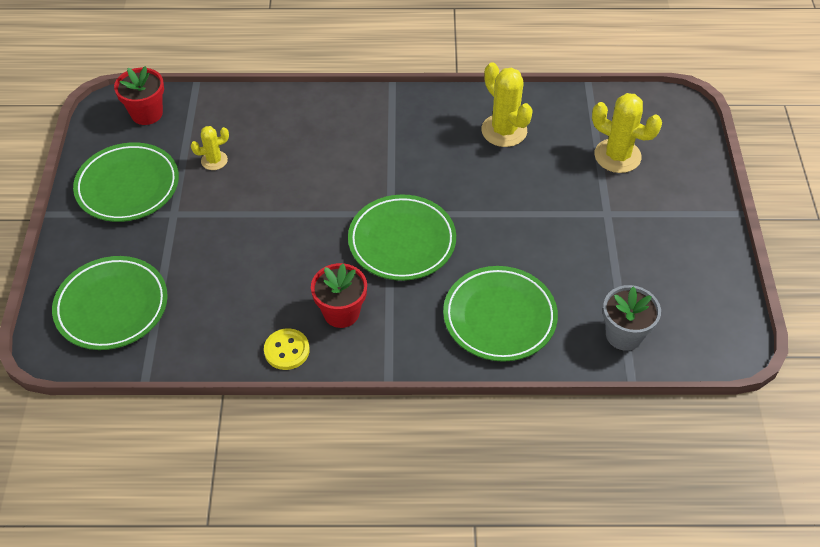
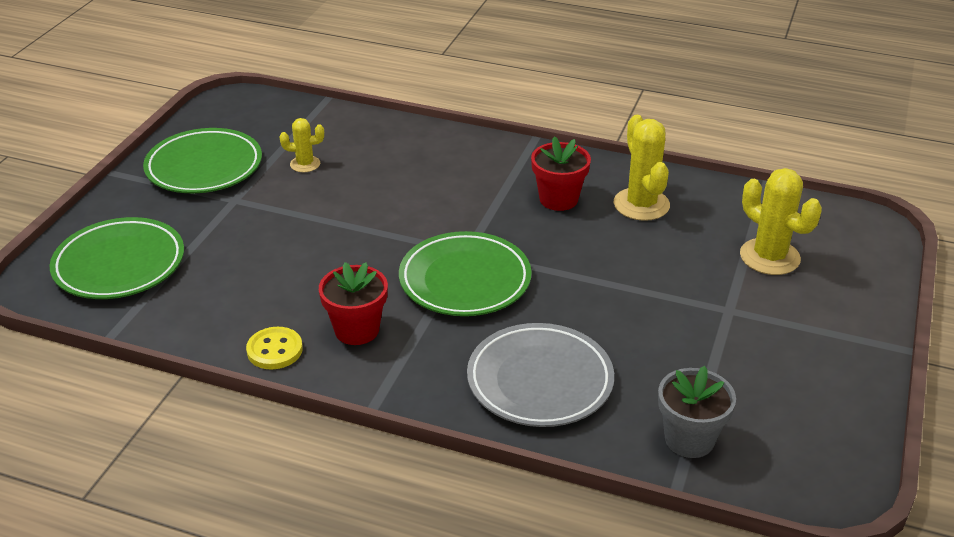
camera: 20 degrees right, 15 degrees down
red flower pot [114,66,164,125] -> red flower pot moved to [531,136,591,211]
green plate [443,266,558,362] -> grey plate [467,323,614,427]

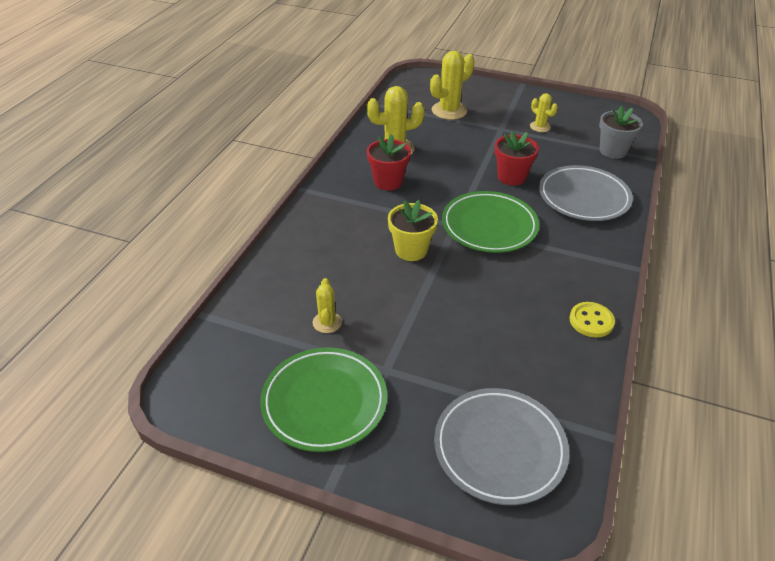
camera: 90 degrees left, 5 degrees up
green plate [49,217,184,299] -> grey plate [434,388,569,505]
red flower pot [319,262,388,345] -> red flower pot moved to [495,131,539,186]
none -> yellow flower pot [388,200,438,261]
none -> yellow cactus [530,93,558,132]

